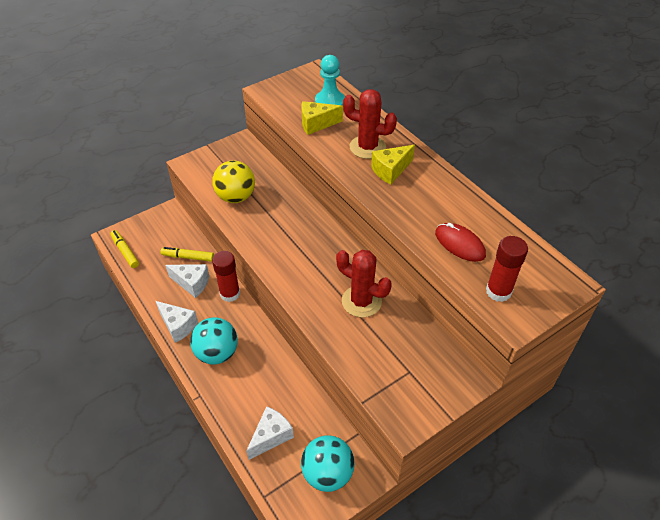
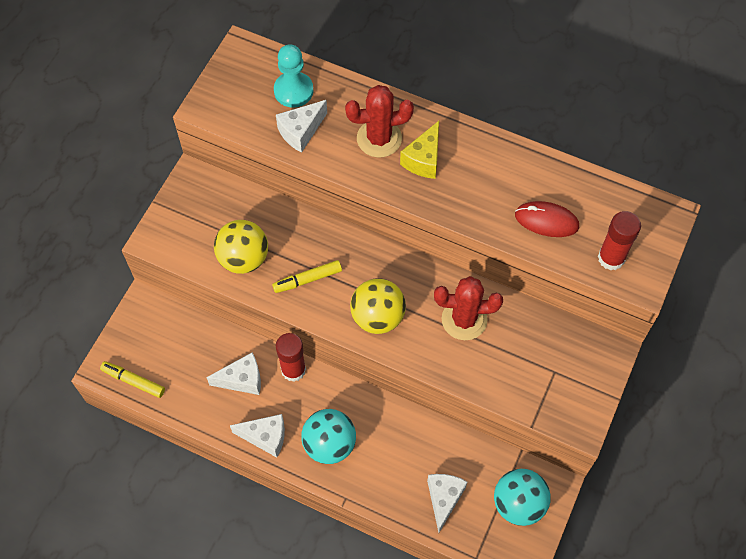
camera: 30 degrees left, 15 degrees up
yellow marker [161,247,214,262] -> yellow marker moved to [272,260,342,293]
yellow cheese [301,101,343,135] -> white cheese [276,100,327,153]
none -> yellow ball [350,278,406,334]

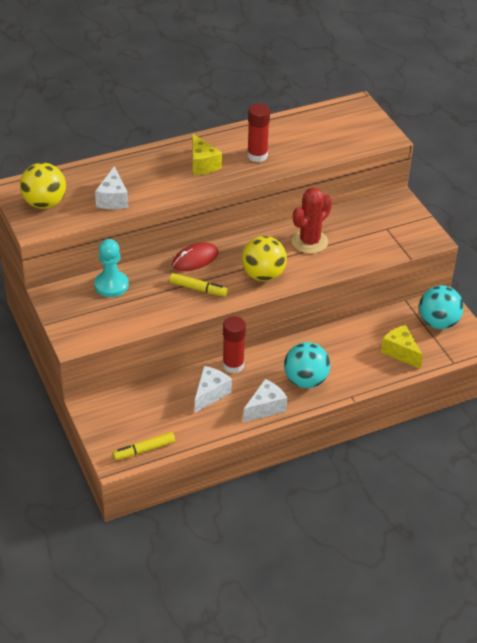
camera: 50 degrees left, 20 degrees down
yellow ball [214,220,268,274] -> yellow ball moved to [20,163,66,209]
yellow marker [272,260,342,293] -> yellow marker turned 90 degrees counterclockwise [169,273,228,297]
turquoise pawn [274,44,314,108] -> turquoise pawn moved to [94,239,129,297]
red cactus [345,85,414,157] -> none
white cheese [427,474,467,533] -> yellow cheese [381,325,423,369]
red mouse [515,201,579,237] -> red mouse moved to [172,242,219,271]
red glue stick [598,211,641,271] -> red glue stick moved to [247,104,270,162]

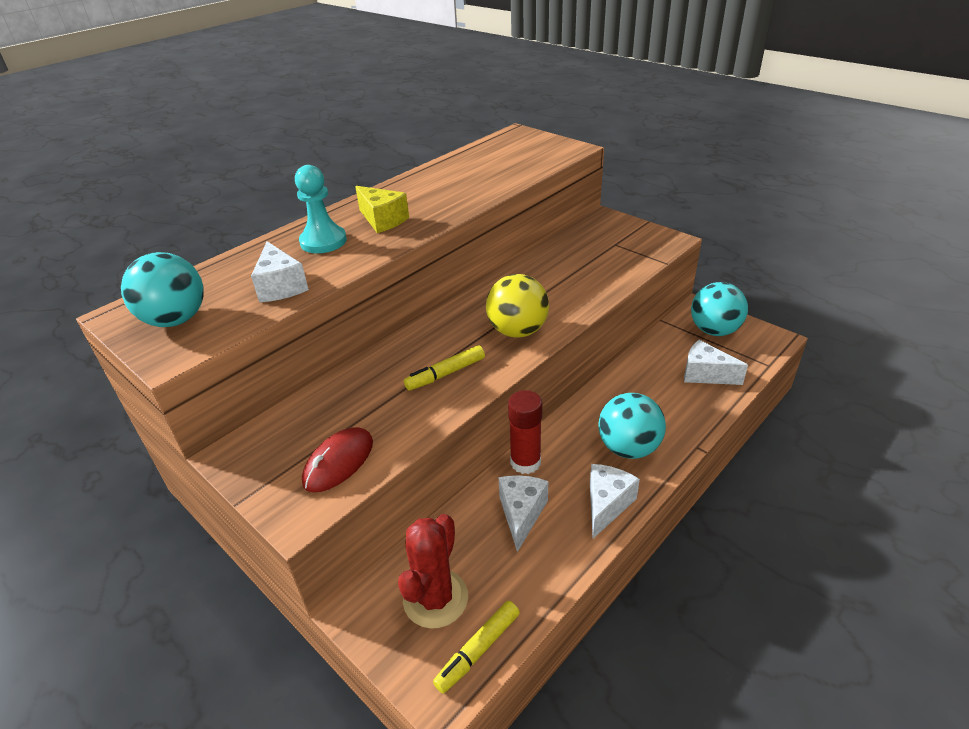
camera: 20 degrees left, 5 degrees down
yellow ball [20,163,66,209] -> turquoise ball [121,252,204,327]
turquoise pawn [94,239,129,297] -> turquoise pawn moved to [295,165,347,253]
yellow marker [169,273,228,297] -> yellow marker turned 150 degrees clockwise [404,345,485,390]
red mouse [172,242,219,271] -> red mouse moved to [302,427,373,492]
red glue stick [247,104,270,162] -> none
red cactus [292,187,332,254] -> red cactus moved to [398,514,468,629]
yellow cheese [381,325,423,369] -> white cheese [684,340,748,385]

